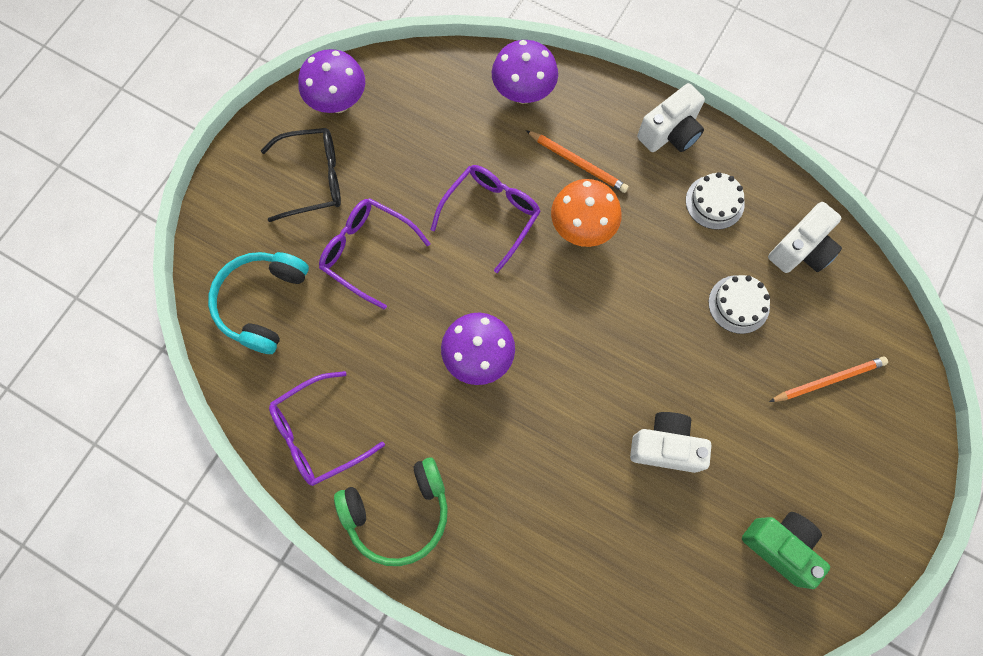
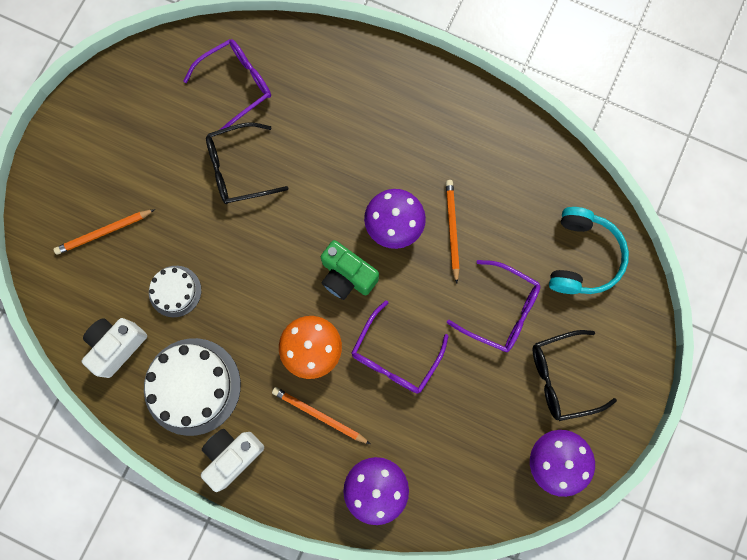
camera: 175 degrees right, 5 degrees up
purple glasses [269,371,385,486] -> purple glasses moved to [184,39,271,130]
green headphones [334,457,448,566] -> none
white camera [630,412,711,473] -> black glasses [206,123,288,204]
white cake [686,172,745,230] -> white cake [144,338,241,436], size x1.80
green camera [742,512,830,589] -> green camera moved to [321,240,379,300]
none -> orange pencil [446,180,460,284]

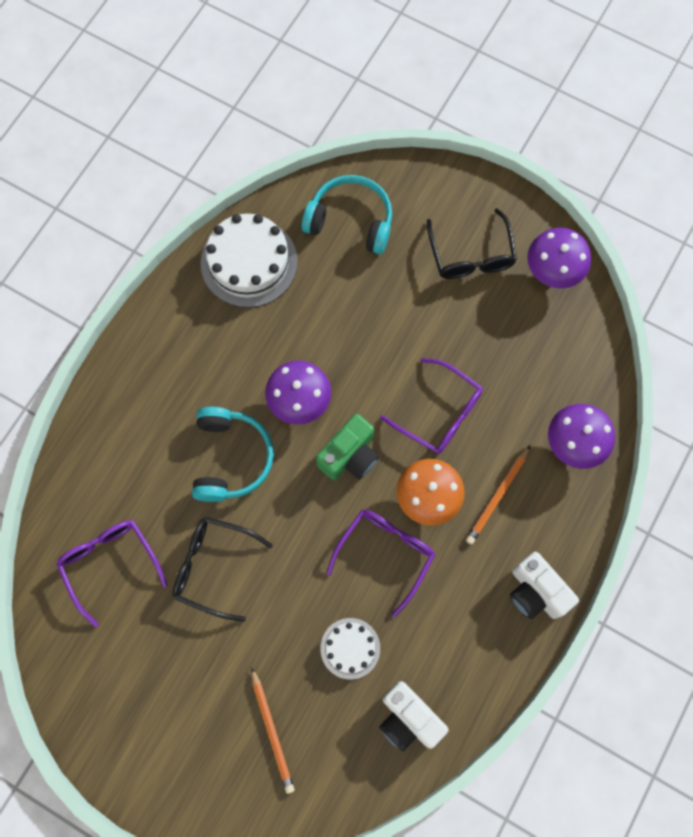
camera: 85 degrees left, 5 degrees down
white cake [144,338,241,436] -> white cake moved to [201,214,298,308]
black glasses [206,123,288,204] -> black glasses turned 120 degrees clockwise [172,517,273,622]
orange pencil [446,180,460,284] -> none
purple glasses [447,260,540,353] -> purple glasses moved to [326,509,435,617]
none -> turquoise headphones [192,407,274,502]

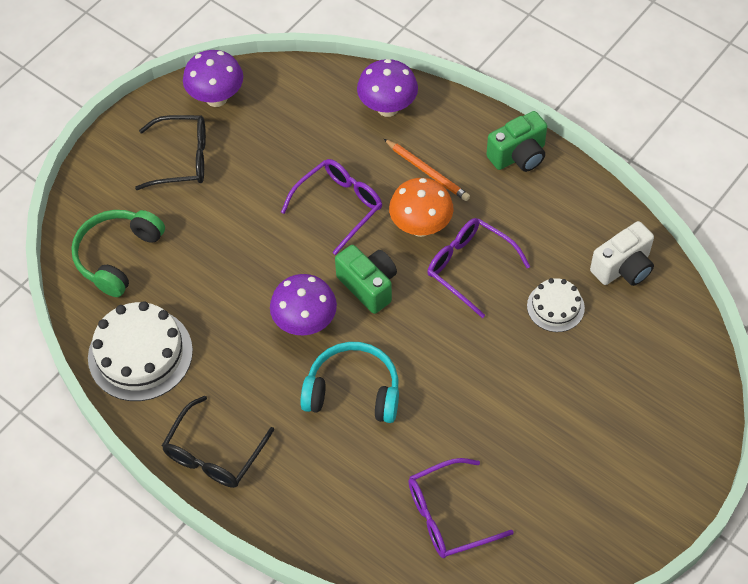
camera: 80 degrees left, 15 degrees down
black glasses [172,517,273,622] -> black glasses moved to [162,396,274,488]
orange pencil [251,668,294,794] -> none
turquoise headphones [301,175,392,254] -> green headphones [71,210,165,297]
white camera [510,552,579,619] -> green camera [486,111,547,172]

